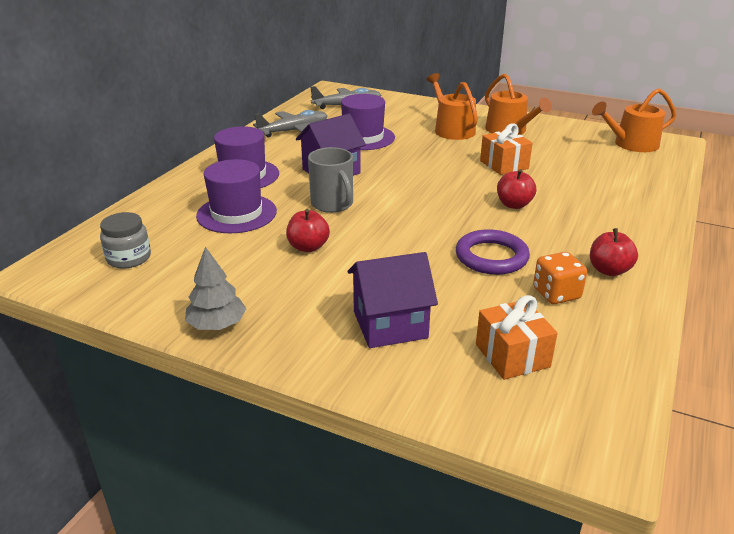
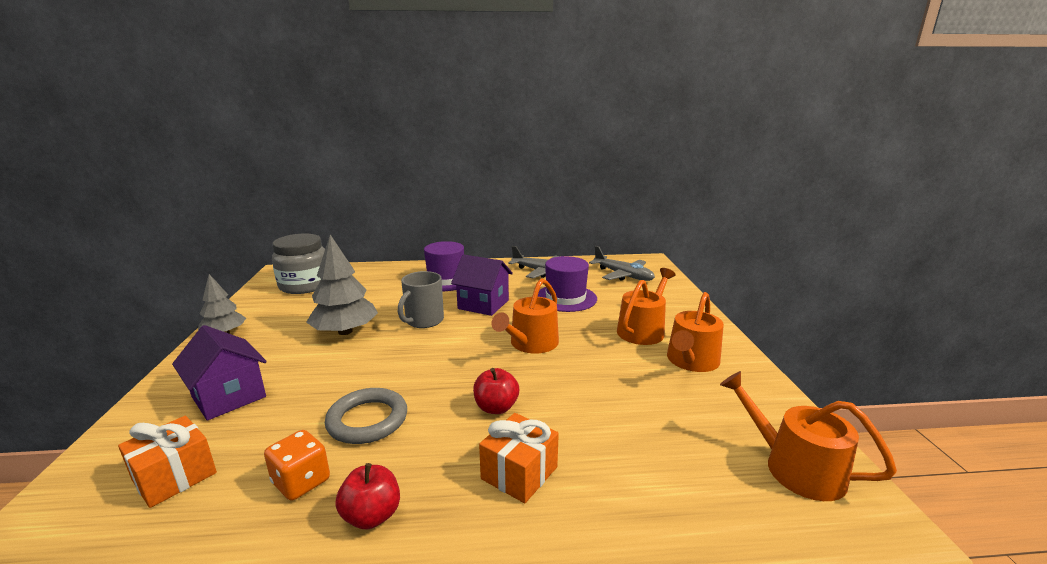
camera: 60 degrees right, 10 degrees down
grey jar [100,212,151,269] -> grey jar [272,234,325,294], size x1.69
purple hat [196,159,277,233] -> none
red apple [286,209,330,252] -> grey tree [306,235,378,335]
purple ring [456,229,530,275] -> grey ring [325,388,407,444]
orange gift [480,124,533,175] -> orange gift moved to [479,413,559,503]
none -> orange watering can [491,278,559,353]

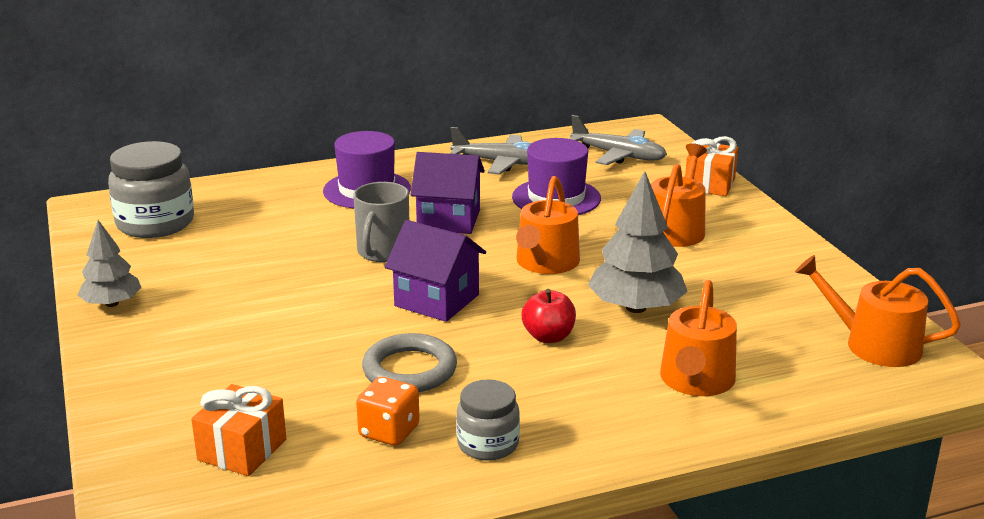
camera: 15 degrees left, 5 degrees up
purple house [172,325,267,421] -> purple house moved to [385,220,486,322]
grey tree [306,235,378,335] -> grey tree moved to [588,171,688,313]
red apple [335,463,400,530] -> grey jar [456,379,520,461]
orange gift [479,413,559,503] -> orange gift moved to [686,136,738,196]
orange watering can [667,292,724,372] -> orange watering can moved to [660,280,737,396]

